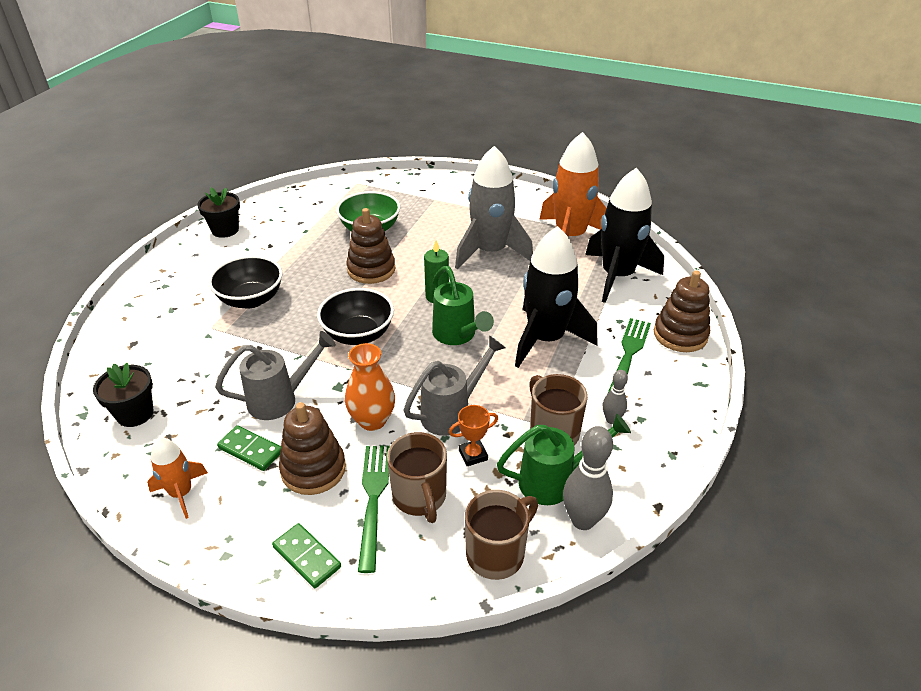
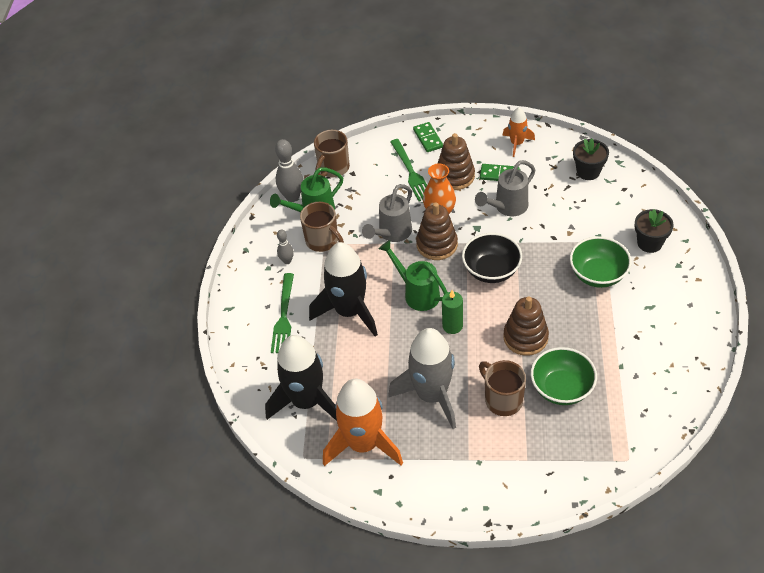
camera: 165 degrees right, 10 degrees up
black flower pot [197,188,240,238] -> black flower pot moved to [635,209,674,253]
black bowl [208,255,283,309] -> green bowl [570,236,631,288]
green domino [272,523,341,588] -> green domino turned 45 degrees clockwise [413,122,443,152]
brown mug [387,432,447,523] -> brown mug moved to [479,360,526,416]
orange trophy [449,405,498,466] -> none
brown stacking toy [654,271,710,352] -> brown stacking toy moved to [416,202,458,260]

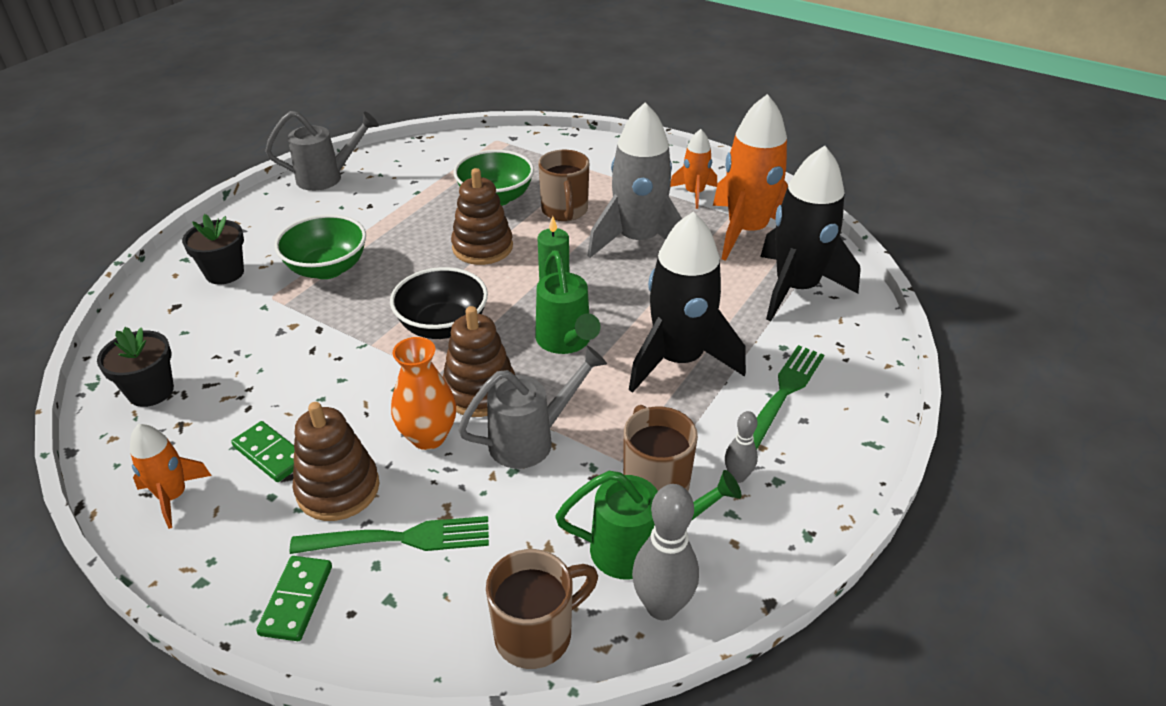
camera: 155 degrees left, 10 degrees down
green fork [390,139,427,201] -> green fork turned 75 degrees clockwise [290,516,489,554]
grey watering can [475,160,535,216] -> grey watering can moved to [265,111,379,191]
none -> orange rocket [670,129,717,209]

